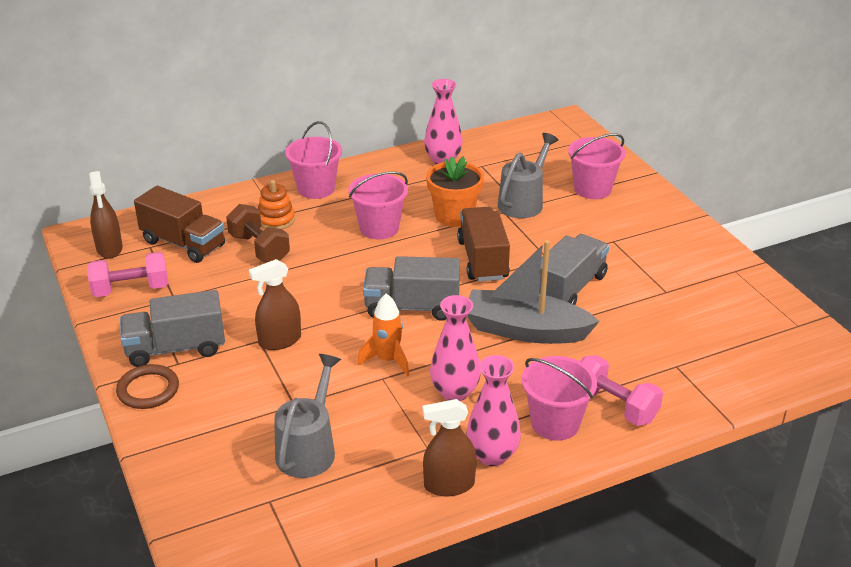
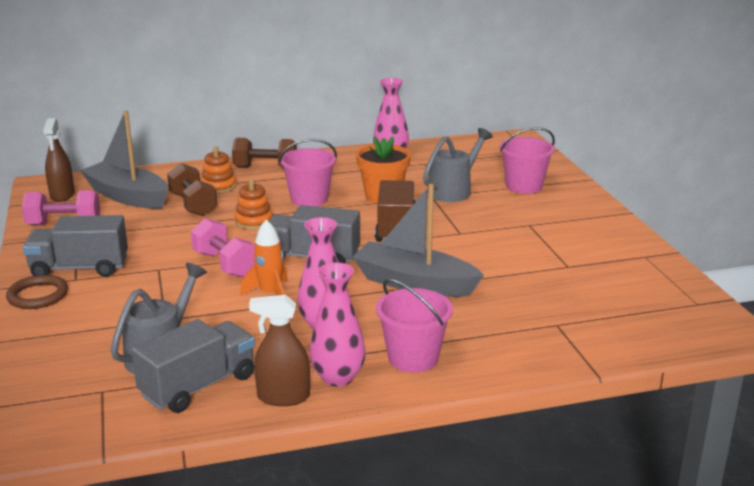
camera: 10 degrees right, 10 degrees down
brown truck [134,186,225,263] -> grey boat [80,111,168,209]
brown spray bottle [249,259,301,350] -> none
pink bucket [285,121,342,199] -> brown dumbbell [232,138,297,169]
grey truck [539,234,609,305] -> grey truck moved to [131,319,255,413]
pink dumbbell [580,355,663,426] -> pink dumbbell moved to [191,218,255,278]
none -> orange stacking toy [235,178,273,230]

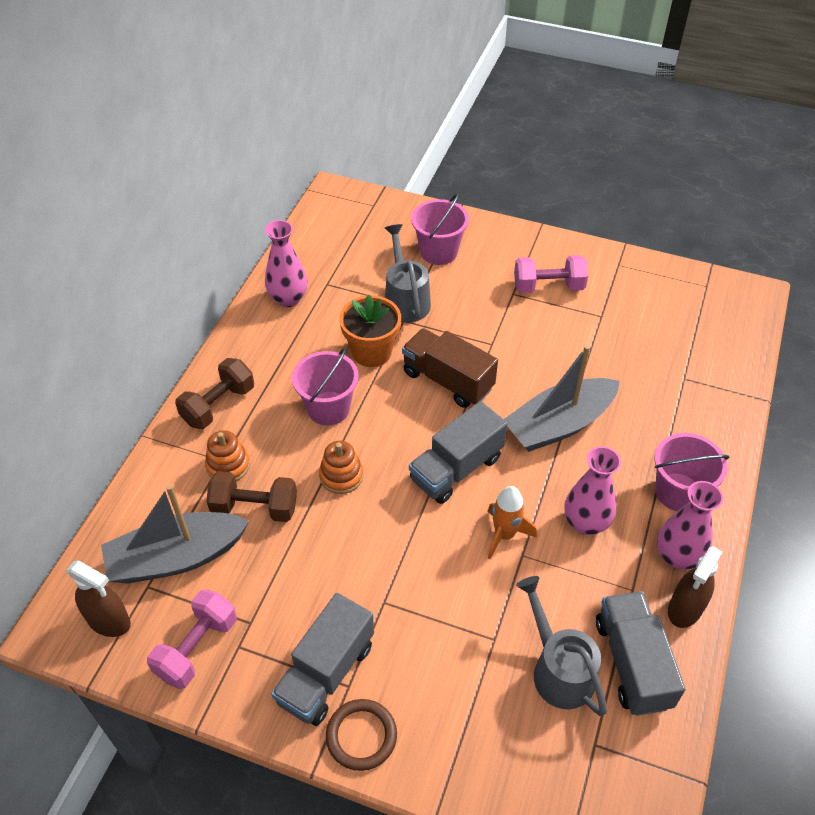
camera: 55 degrees left, 25 degrees up
pink dumbbell [191,218,255,278] -> pink dumbbell moved to [514,255,588,293]

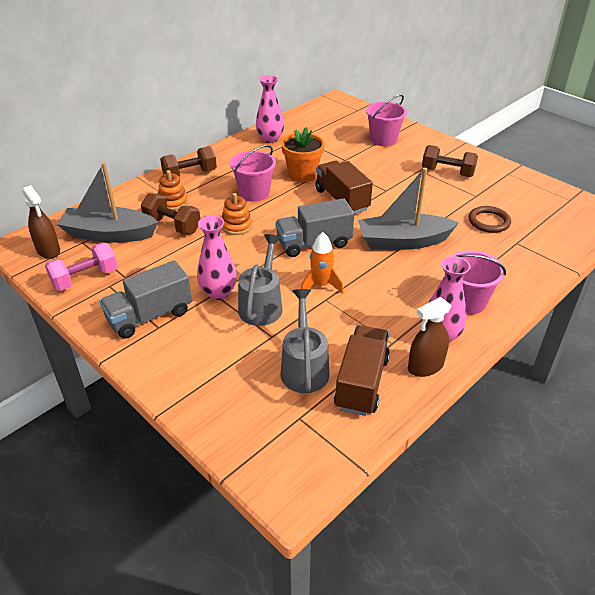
camera: 25 degrees right, 10 degrees down
brown ring [326,699,397,771] -> brown ring moved to [469,206,511,233]
grey watering can [385,224,431,323] -> grey watering can moved to [238,234,282,326]
pink dumbbell [514,255,588,293] -> brown dumbbell [422,145,478,177]
pink vase [564,446,621,535] -> pink vase moved to [197,215,237,300]
grey truck [596,591,685,716] -> brown truck [334,325,390,416]

